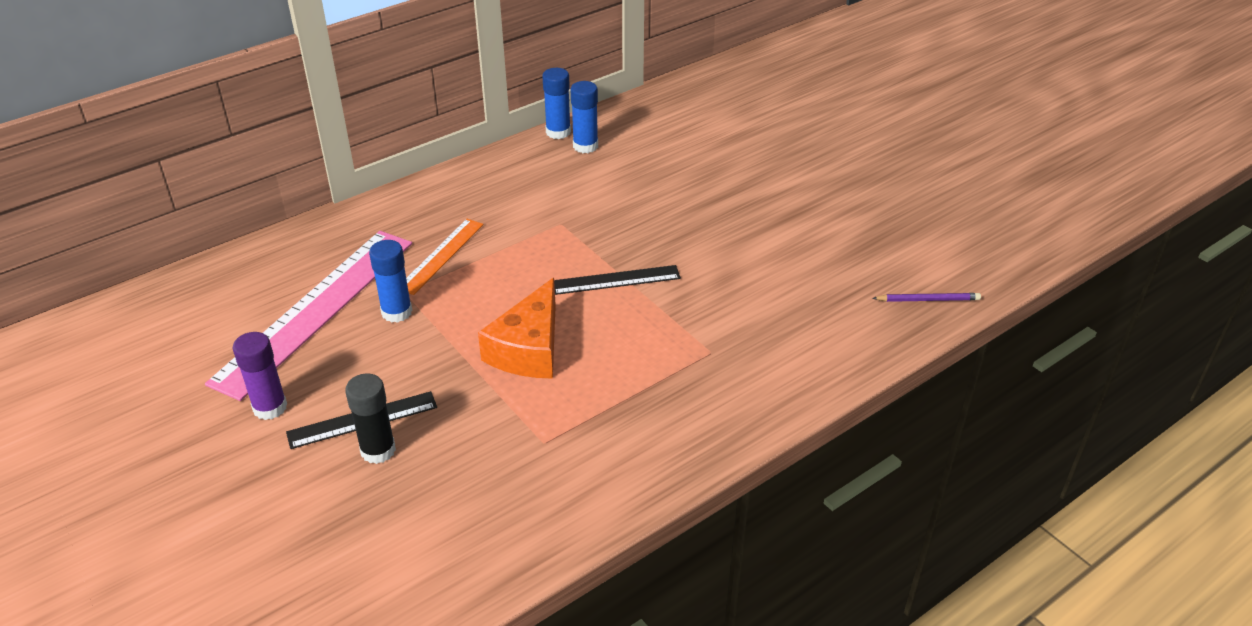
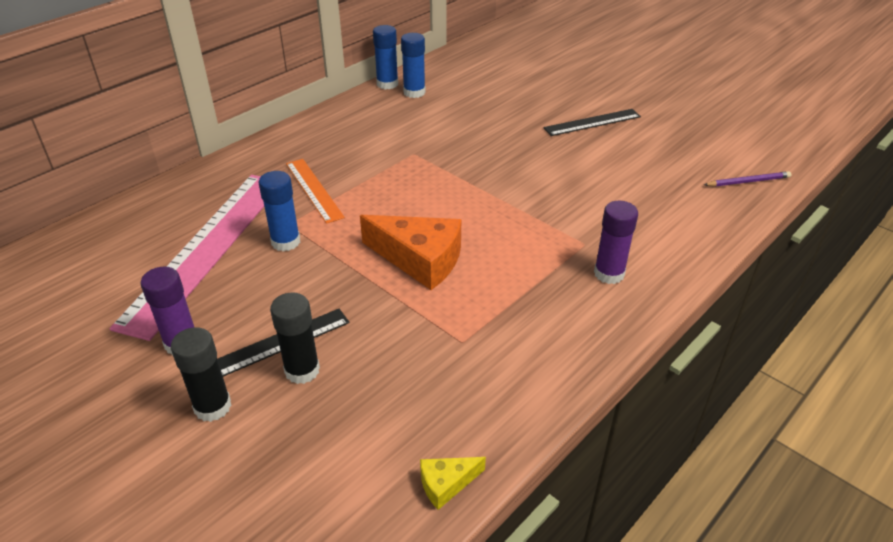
camera: 10 degrees left, 0 degrees up
orange ruler [406,219,484,295] -> orange ruler turned 45 degrees counterclockwise [286,159,345,224]
orange cheese [478,278,556,379] -> orange cheese turned 75 degrees counterclockwise [360,215,461,290]
black ruler [554,265,681,295] -> black ruler moved to [543,109,641,136]
none -> black glue stick [171,327,232,422]
none -> yellow cheese [420,457,486,510]
none -> purple glue stick [594,201,638,284]

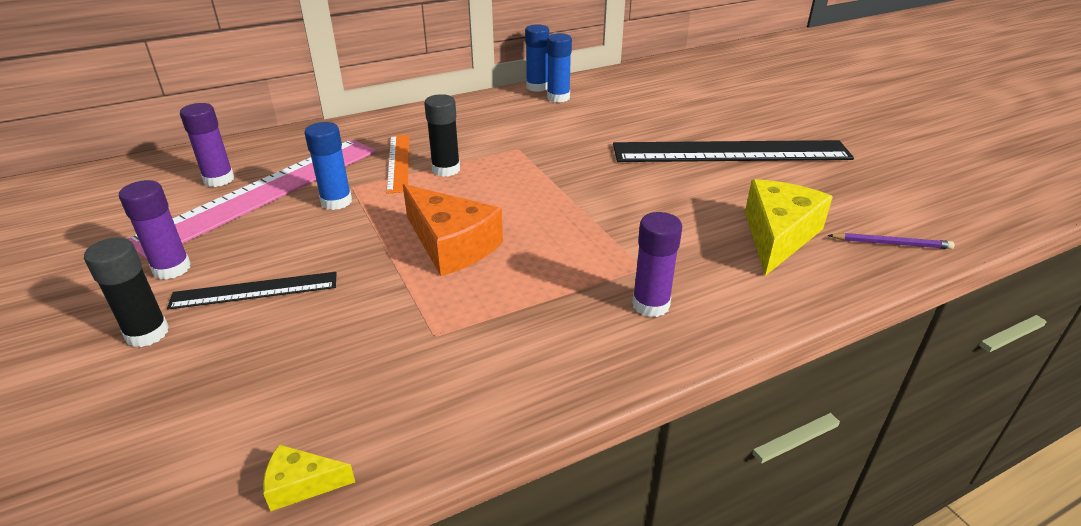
camera: 20 degrees right, 5 degrees down
black glue stick [270,292,320,384] -> black glue stick moved to [424,94,460,177]
black ruler [543,109,641,136] -> black ruler [613,140,854,162], size x2.00
none -> purple glue stick [180,103,234,187]
none -> yellow cheese [745,179,833,276]

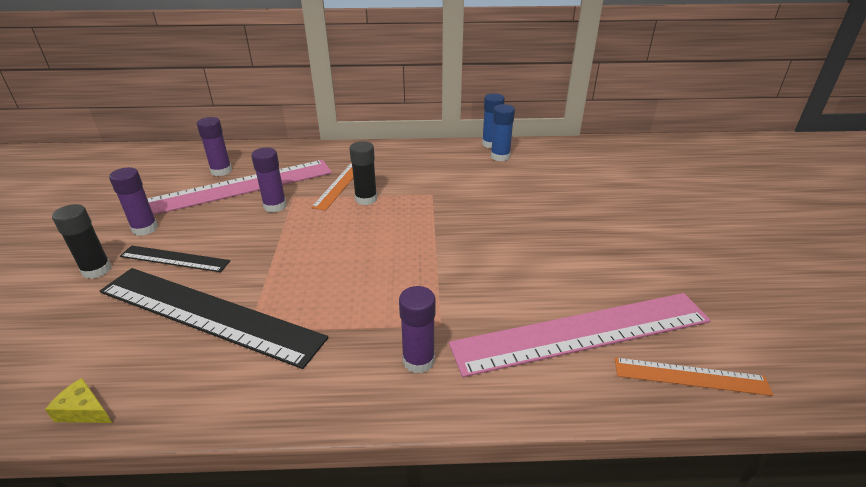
camera: 25 degrees right, 0 degrees up
blue glue stick [304,122,352,210] -> purple glue stick [251,147,287,212]
orange cheese [403,184,503,276] -> none
black ruler [613,140,854,162] -> black ruler moved to [100,268,328,369]
yellow cheese [745,179,833,276] -> pink ruler [449,293,711,377]
purple pencil [828,233,954,249] -> orange ruler [615,358,773,396]

